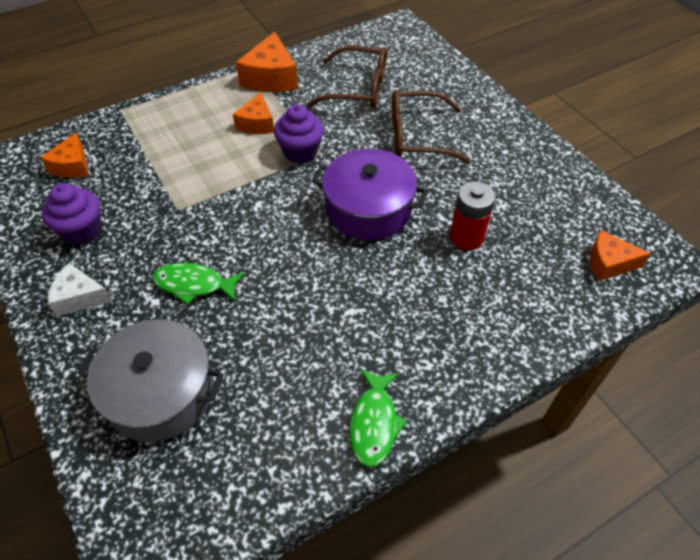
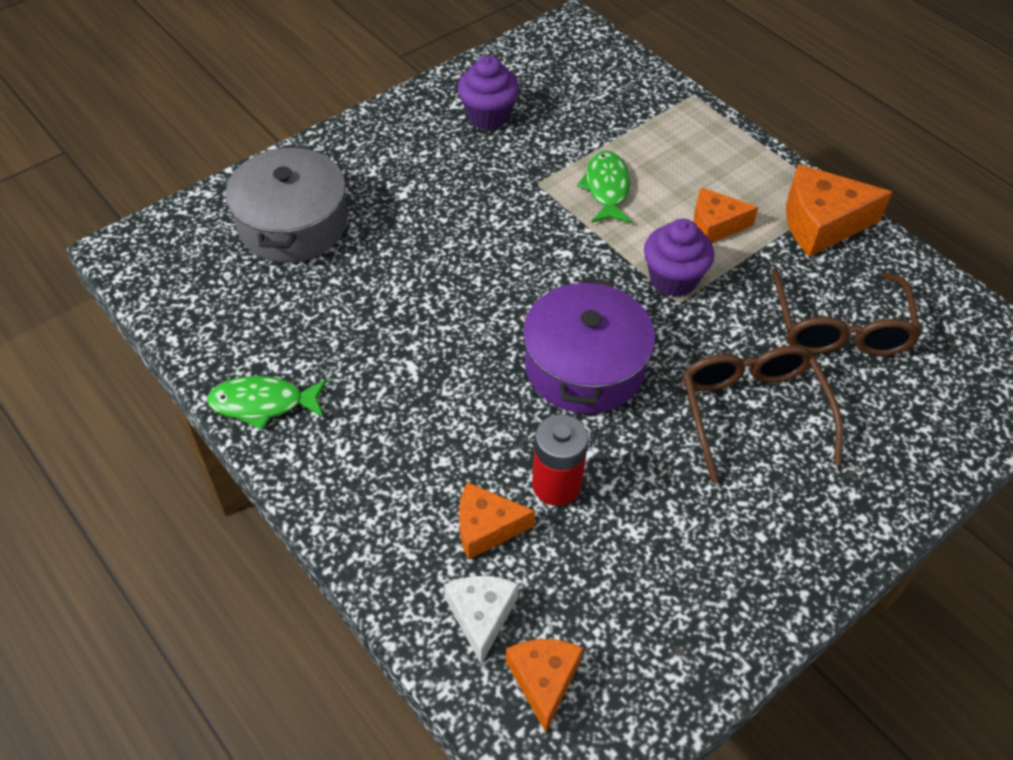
camera: 80 degrees right, 0 degrees up
orange cheese [40,132,89,178] -> orange cheese moved to [459,482,535,560]
white cheese [48,263,112,317] -> white cheese moved to [444,576,519,664]
green fish [152,263,244,305] -> green fish moved to [577,151,631,223]

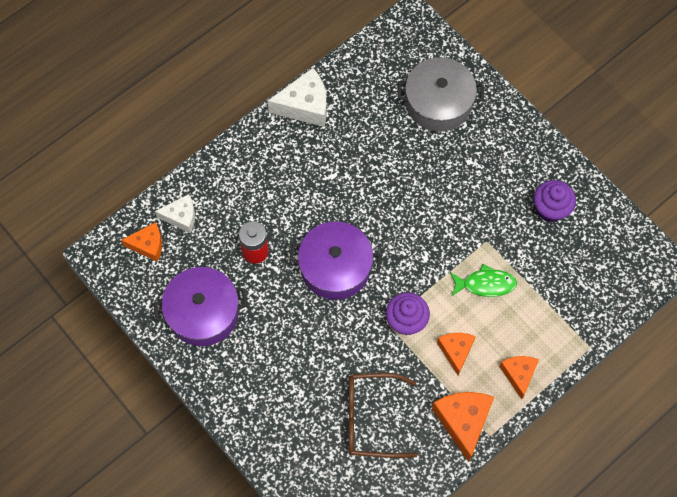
camera: 90 degrees right, 15 degrees up
green fish [207,376,327,430] -> white cheese [267,68,327,127]
orange cheese [459,482,535,560] -> orange cheese moved to [499,356,539,399]
brown glasses [683,345,843,483] -> none
none -> purple pot [154,267,248,346]

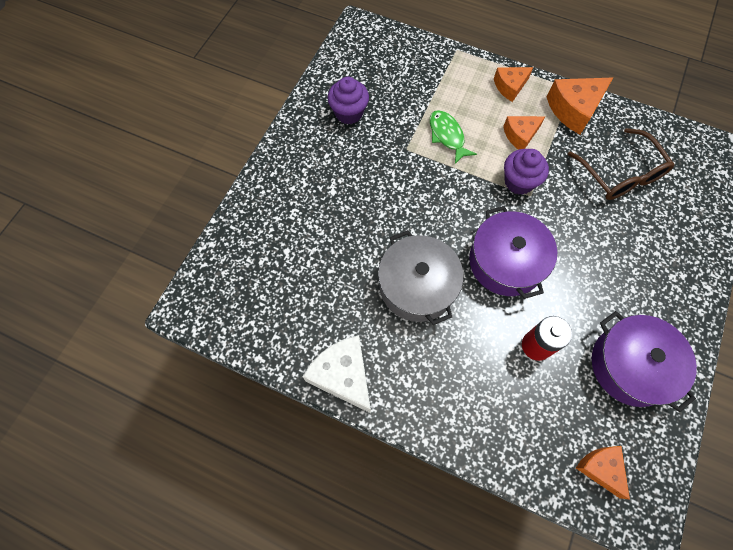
camera: 115 degrees left, 0 degrees up
white cheese [155,194,195,233] -> none
grey pot [398,57,484,132] -> grey pot moved to [378,230,463,325]

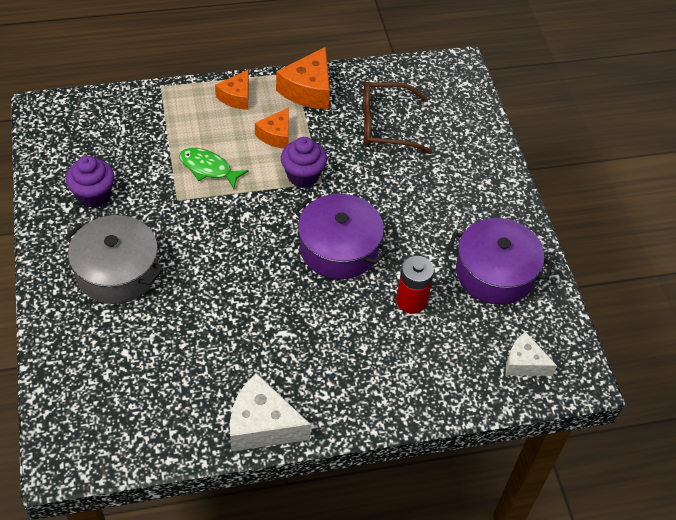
camera: 40 degrees left, 15 degrees down
grey pot [378,230,463,325] -> grey pot moved to [65,215,163,304]
brown glasses [568,128,675,200] -> brown glasses turned 150 degrees clockwise [363,82,432,154]
orange cheese [576,446,630,499] -> white cheese [506,332,557,376]

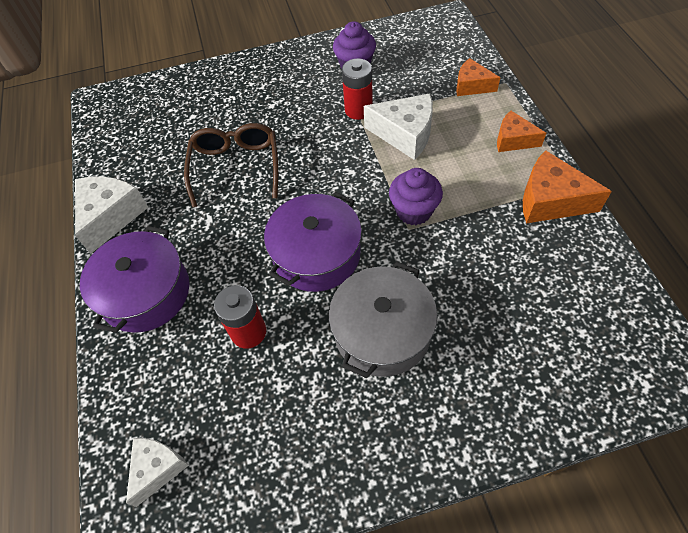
camera: 95 degrees right, 5 degrees up
grey pot [65,215,163,304] -> grey pot moved to [329,261,438,378]
green fish [179,148,249,189] -> white cheese [364,94,433,160]
orange cheese [255,107,289,149] -> orange cheese moved to [456,58,500,96]
brown glasses [363,82,432,154] -> brown glasses moved to [184,123,278,208]
purple pot [448,218,553,305] -> purple pot moved to [80,226,189,333]
none -> red battery [342,58,373,120]

